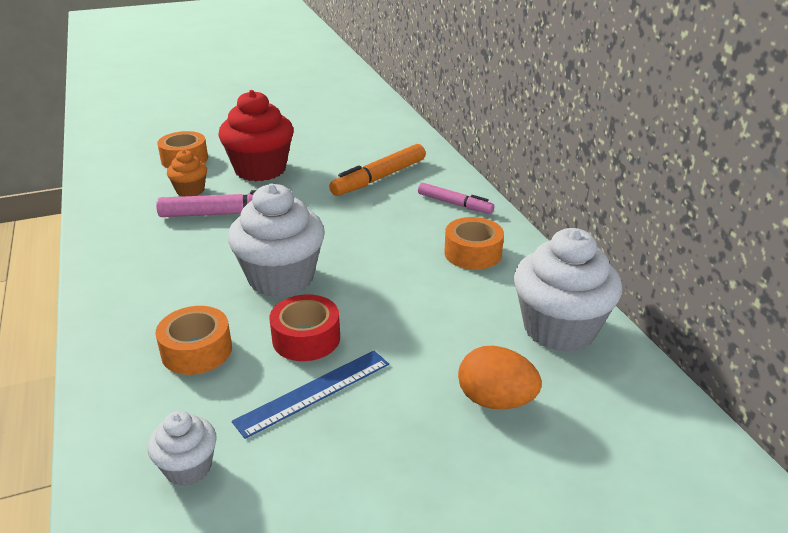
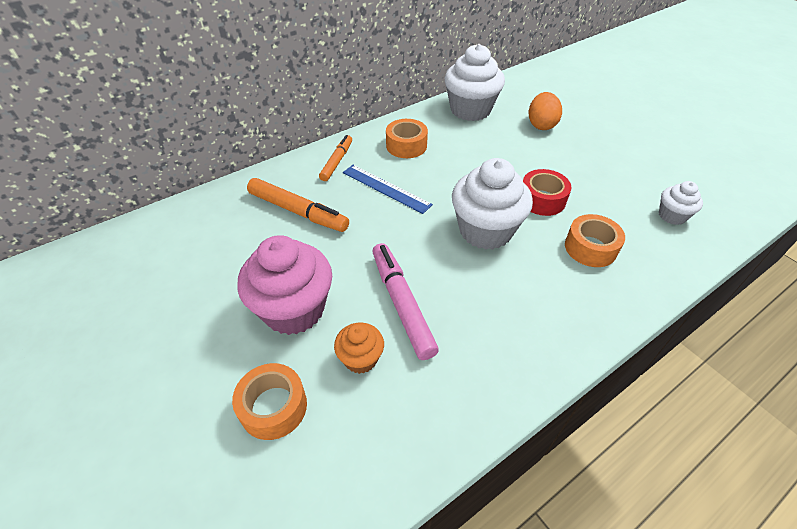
camera: 105 degrees left, 15 degrees up
red cupcake [218,90,294,181] -> pink cupcake [237,235,332,335]
blue ruler [232,351,389,439] -> blue ruler moved to [343,165,433,214]
pink marker [418,183,494,214] -> orange marker [319,135,352,181]

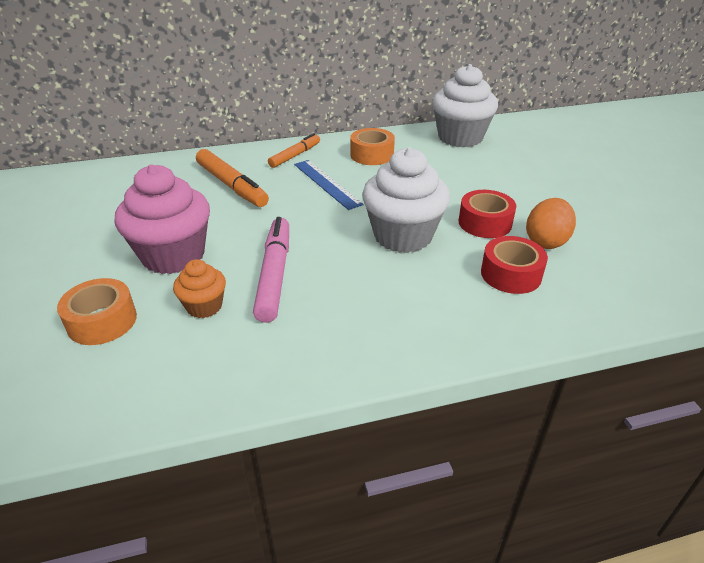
camera: 20 degrees right, 10 degrees down
orange egg [529,92,562,130] -> orange egg moved to [526,198,576,249]
orange tape [565,214,625,267] -> red tape [481,236,548,294]
white cupcake [659,181,703,225] -> none

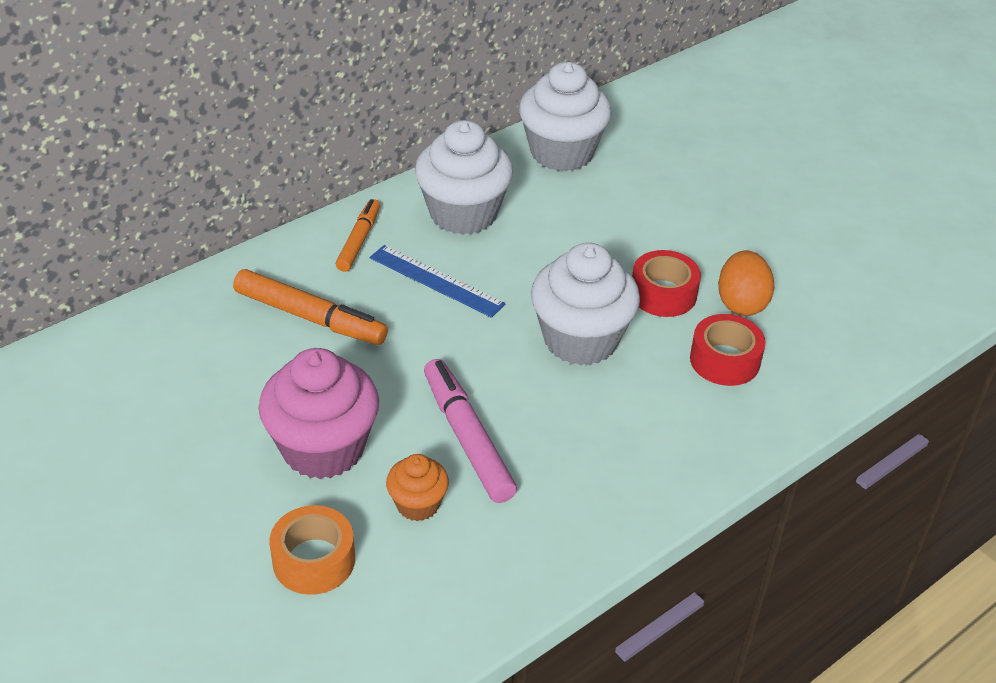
camera: 25 degrees left, 5 degrees up
orange tape [350,128,395,165] -> white cupcake [415,120,513,235]

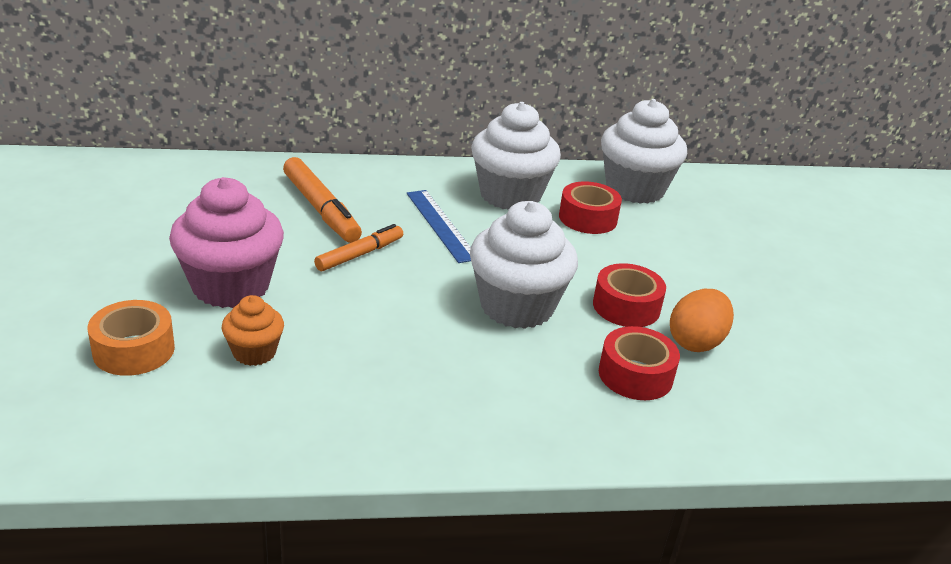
camera: 30 degrees right, 10 degrees down
orange marker [336,199,380,272] -> orange marker moved to [314,224,403,271]
pink marker [424,359,517,503] -> none
none -> red tape [559,181,622,234]

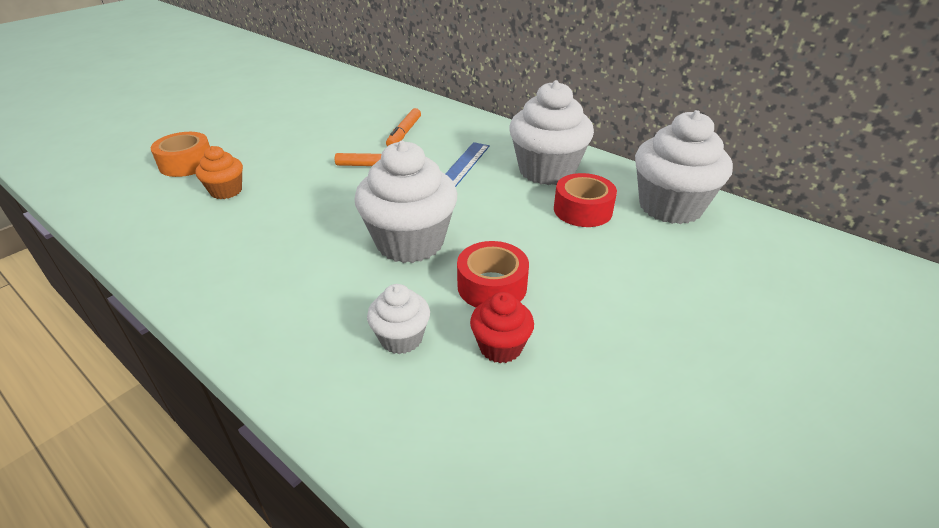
camera: 50 degrees right, 5 degrees up
pink cupcake [169,177,284,308] -> none
orange marker [283,157,362,243] -> orange marker [386,108,421,146], size x0.64
red tape [599,326,680,400] -> white cupcake [367,284,430,354]
orange egg [670,289,734,352] -> red cupcake [470,292,534,363]

